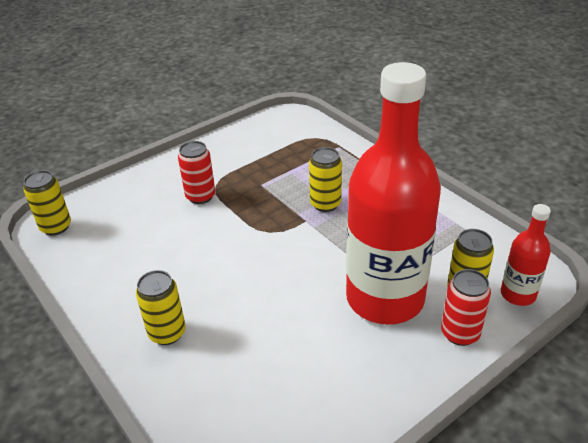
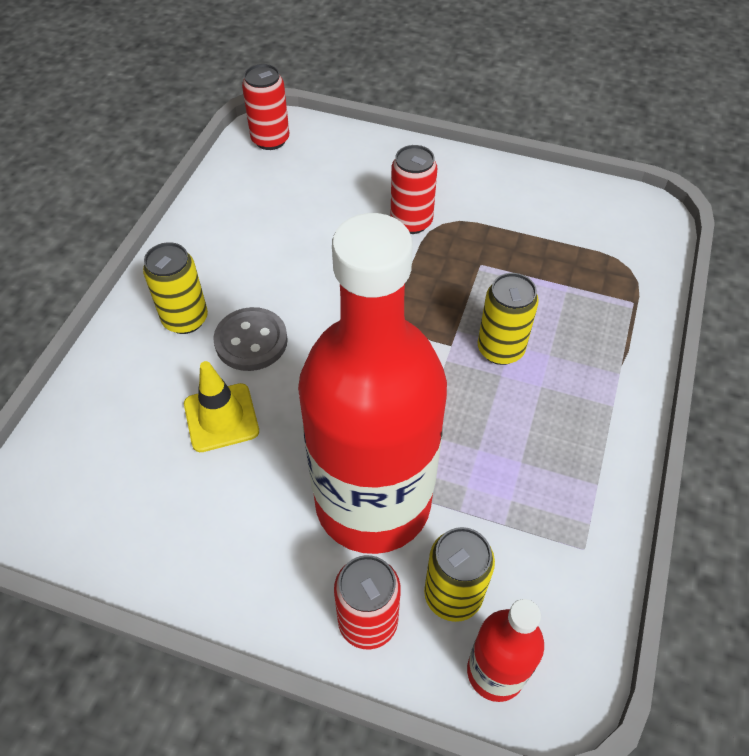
camera: 55 degrees right, 15 degrees up
yellow can [23,170,71,236] -> red can [242,64,289,150]
none -> yellow traffic cone [184,361,259,452]
none -> grey button [213,307,288,371]

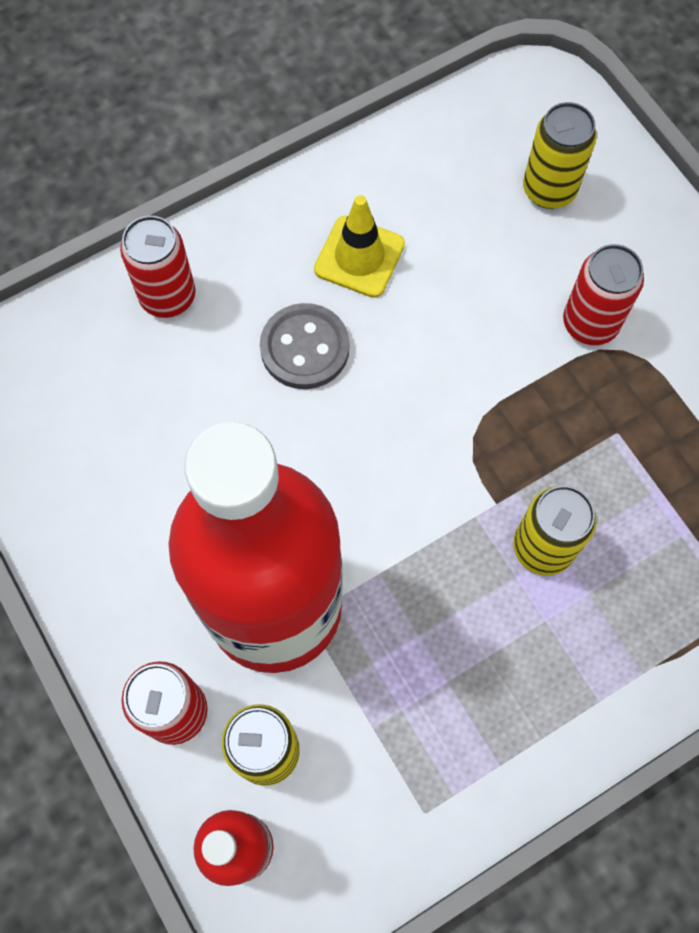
camera: 40 degrees right, 15 degrees up
yellow can [143,242,208,334] -> yellow can moved to [523,102,597,209]
yellow traffic cone [184,361,259,452] -> yellow traffic cone moved to [314,195,405,298]
red can [242,64,289,150] -> red can moved to [120,216,195,318]

